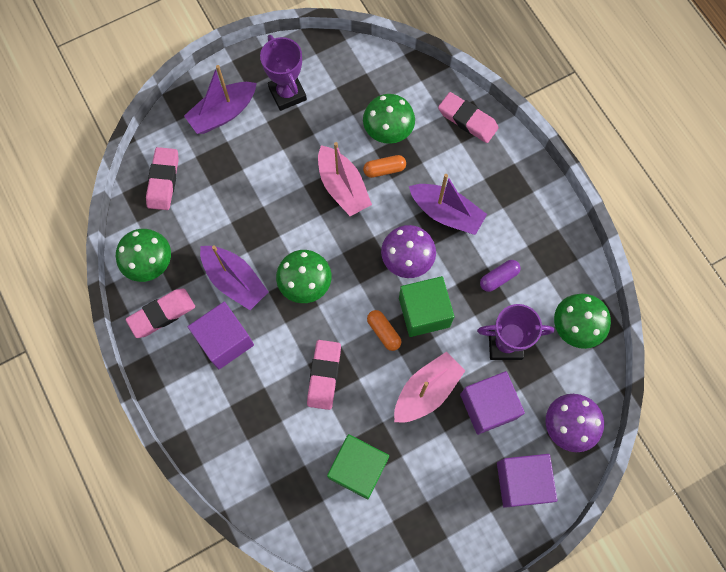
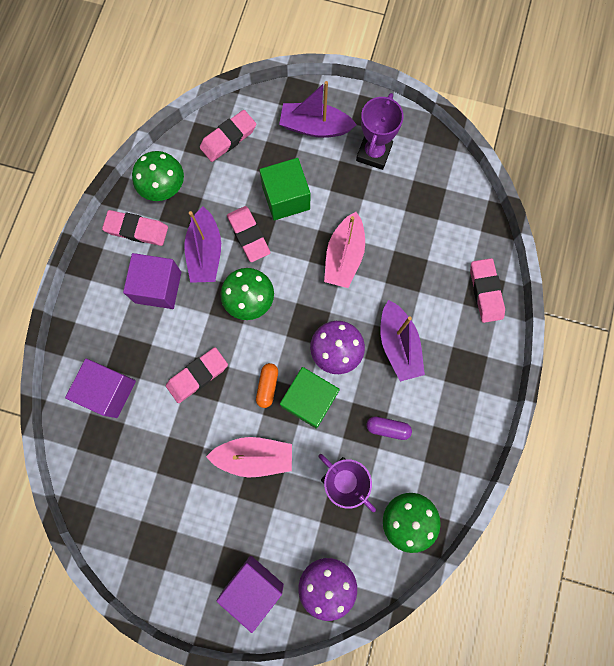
camera: 45 degrees right, 5 degrees up
green cube [327,434,389,499] -> green cube moved to [259,158,310,220]
green mushroom [363,94,415,144] -> none
orange capsule [363,155,406,178] -> none
purple cube [460,371,525,435] -> purple cube moved to [65,358,136,418]
none -> pink eraser [227,206,271,262]

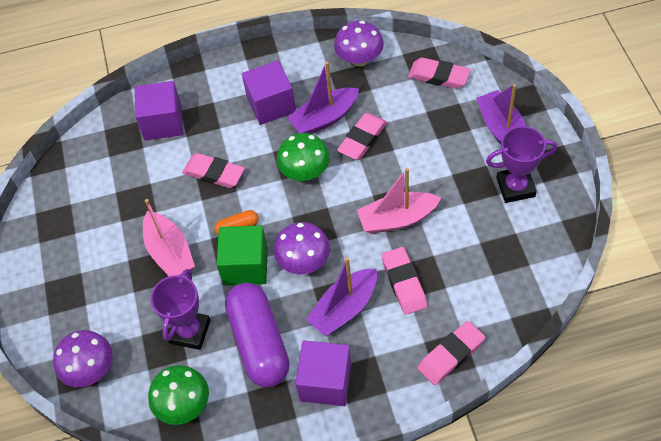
camera: 65 degrees right, 20 degrees down
pink eraser [102,210,168,246] -> pink eraser moved to [381,247,427,315]
green mushroom [132,151,184,201] -> purple mushroom [334,21,384,67]
purple cube [217,556,284,633] -> purple cube moved to [295,341,351,406]
green cube [259,158,310,220] -> none
purple capsule [366,416,412,440] -> purple capsule [225,282,289,387], size x2.31

